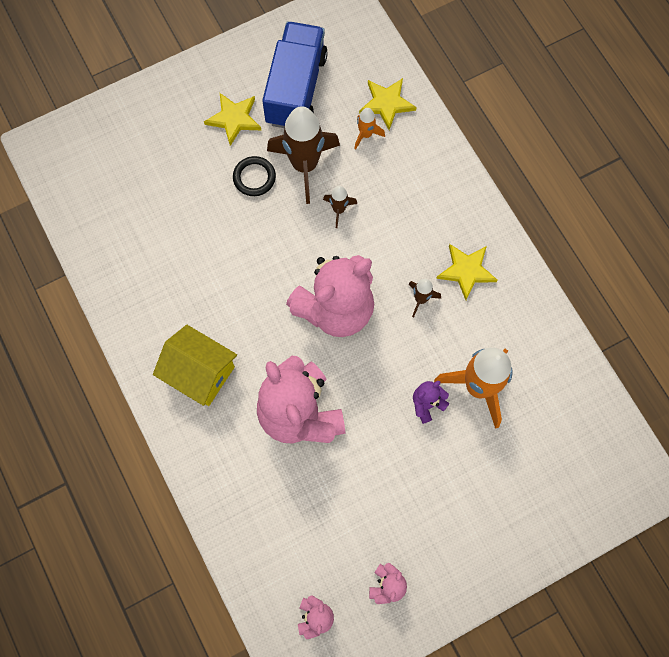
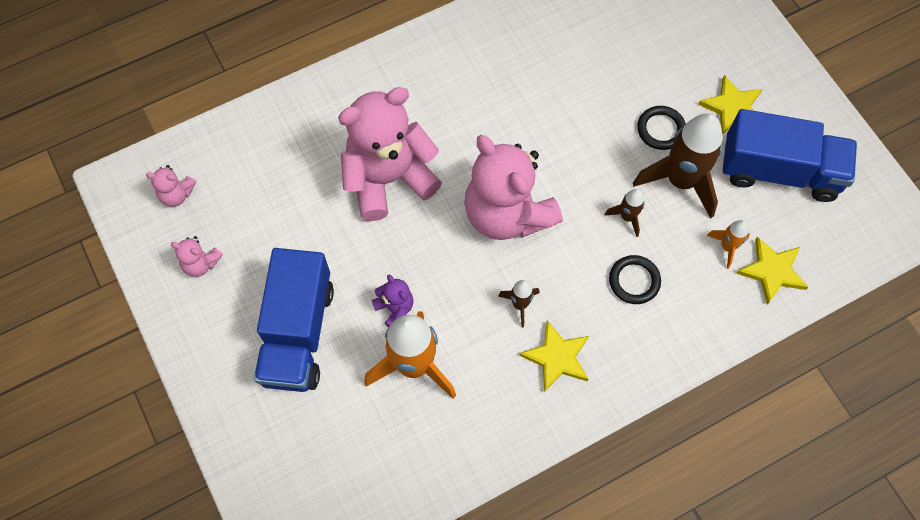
camera: 90 degrees right, 5 degrees down
yellow house [153,325,237,406] -> none
none -> blue truck [254,248,334,392]
none -> black ring [609,255,661,304]

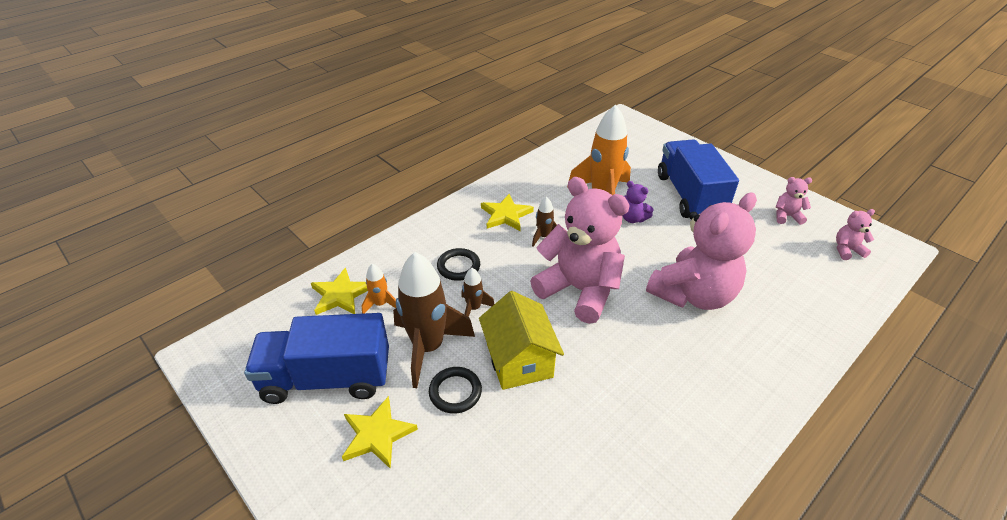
camera: 165 degrees right, 25 degrees down
none -> yellow house [479,291,564,390]

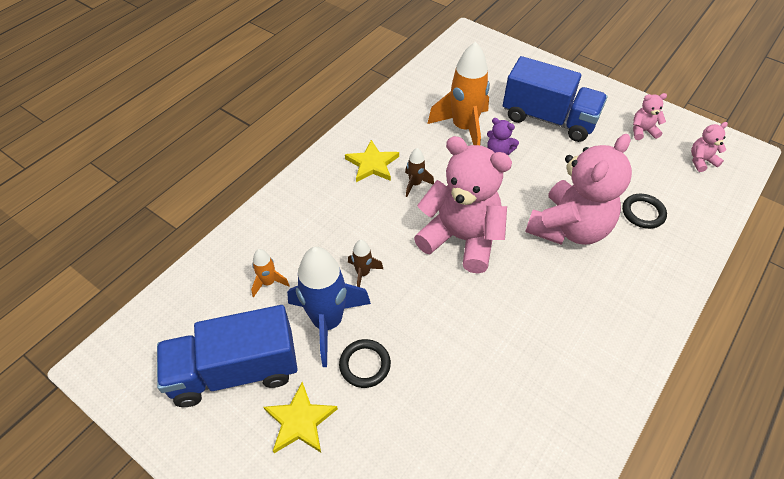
camera: 10 degrees left, 10 degrees up
yellow star [311,267,368,315] -> none
brown rocket [393,252,475,388] -> blue rocket [287,247,371,367]
black ring [437,248,480,281] -> black ring moved to [622,194,667,229]
yellow house [479,291,564,390] -> none
blue truck [658,139,739,218] -> blue truck turned 135 degrees clockwise [503,56,607,142]

